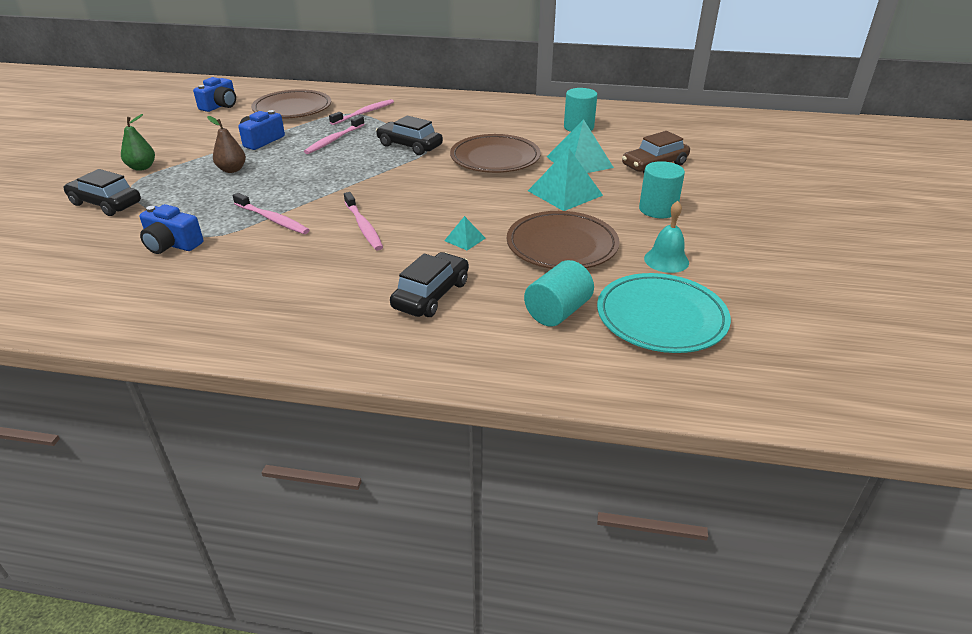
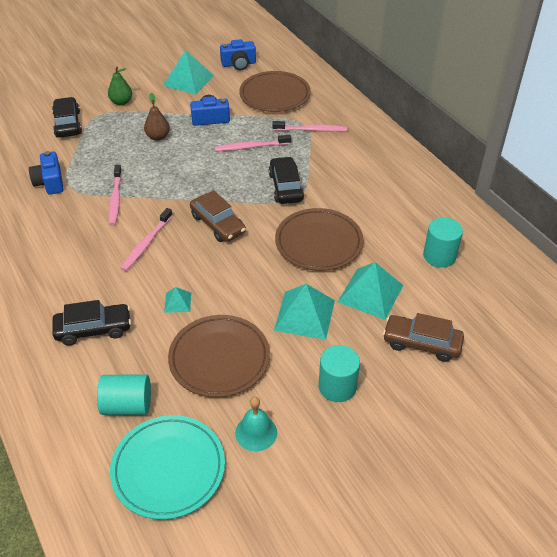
camera: 50 degrees right, 10 degrees up
none -> turquoise pyramid [163,50,214,95]
none -> brown car [190,190,246,242]

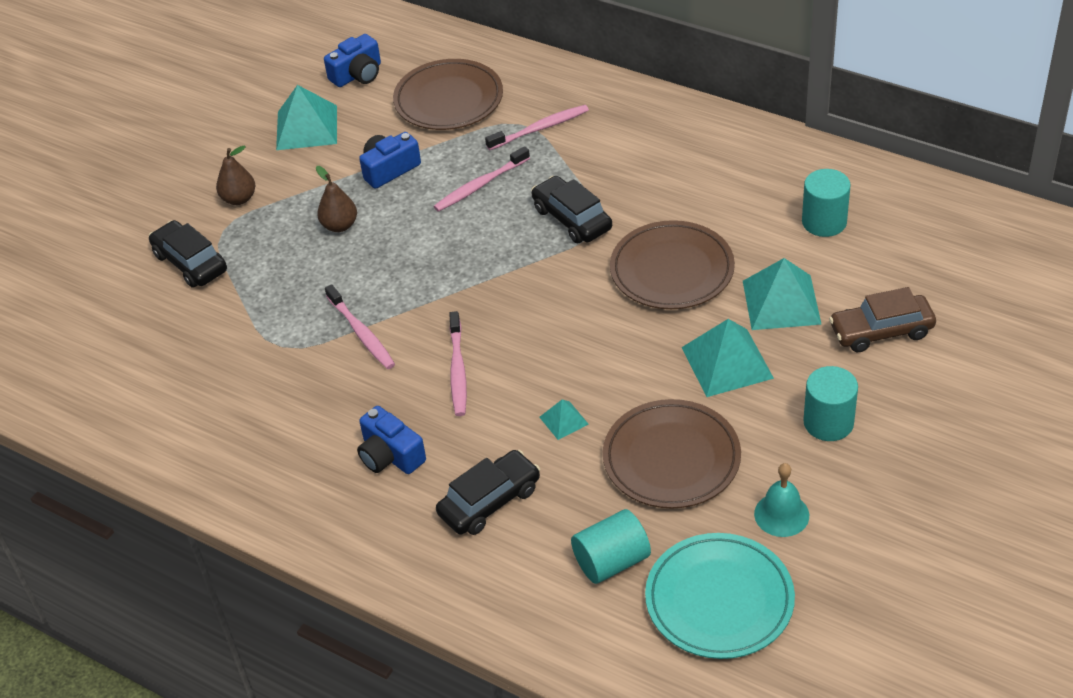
camera: 25 degrees left, 0 degrees up
blue camera [29,151,64,195] -> blue camera moved to [357,406,426,474]
green pear [108,67,132,105] -> brown pear [216,146,255,205]
brown car [190,190,246,242] -> none

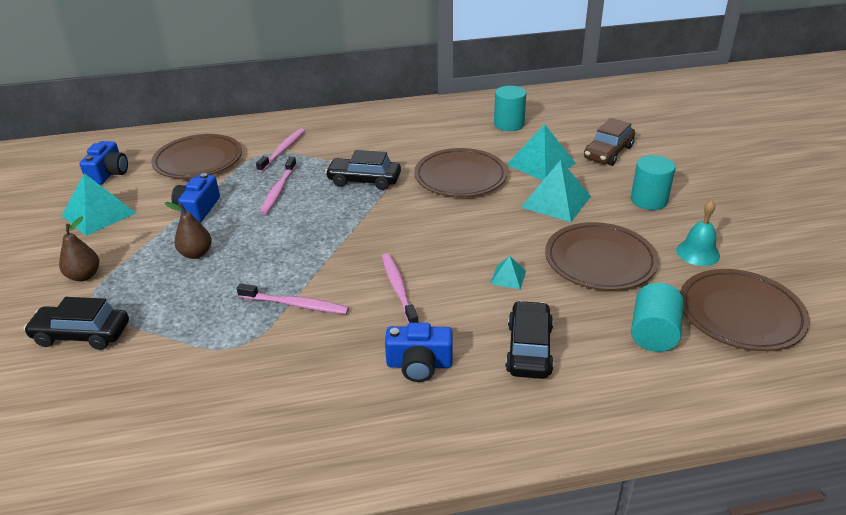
camera: 45 degrees left, 10 degrees down
pink toothbrush [449,311,467,416] -> pink toothbrush turned 150 degrees counterclockwise [382,253,418,323]
turquoise plate [645,533,795,659] -> brown plate [680,269,810,351]

